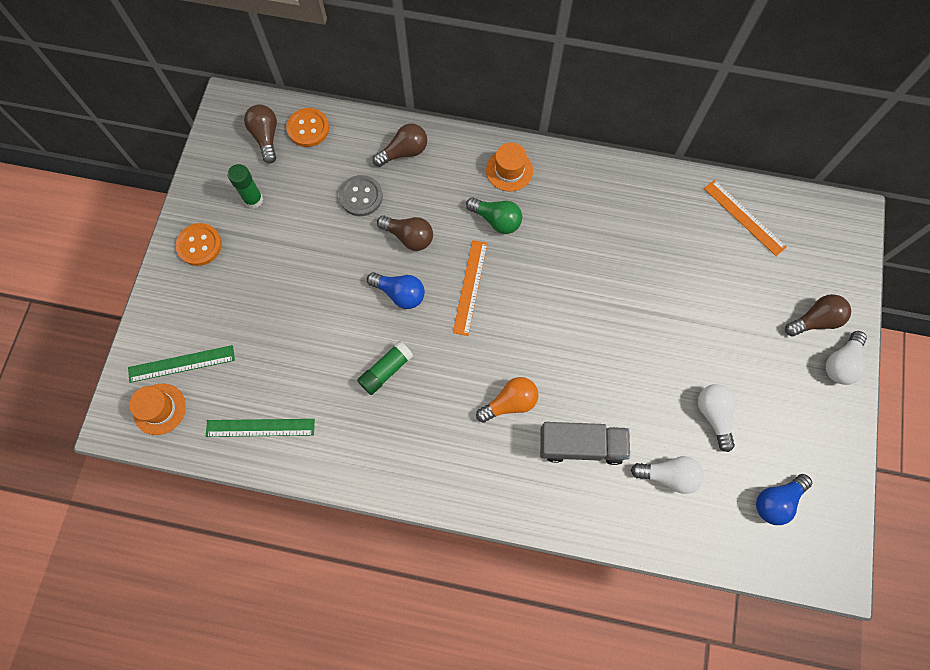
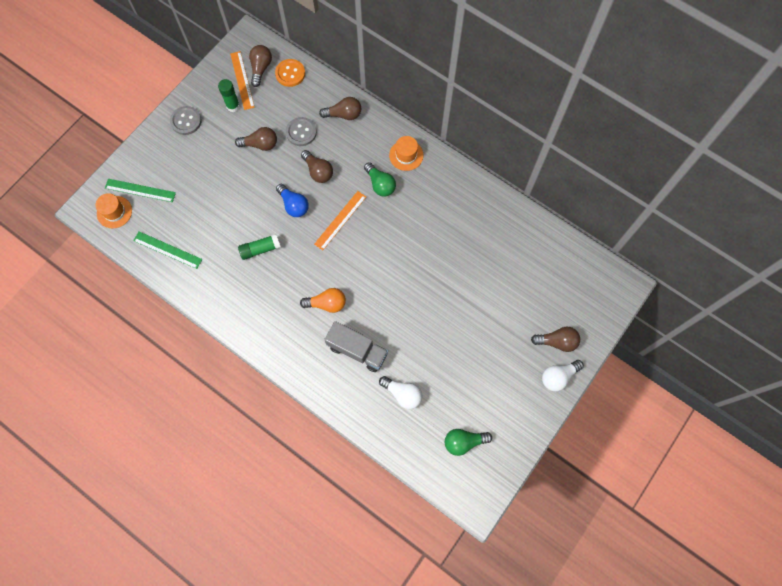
camera: 25 degrees right, 0 degrees up
orange button [175,223,222,266] -> grey button [170,106,201,135]
white light bulb [698,384,736,452] -> none
orange ruler [704,180,787,256] -> orange ruler moved to [230,51,255,110]
blue light bulb [756,474,812,525] -> green light bulb [445,429,492,456]
none -> brown light bulb [235,127,277,151]

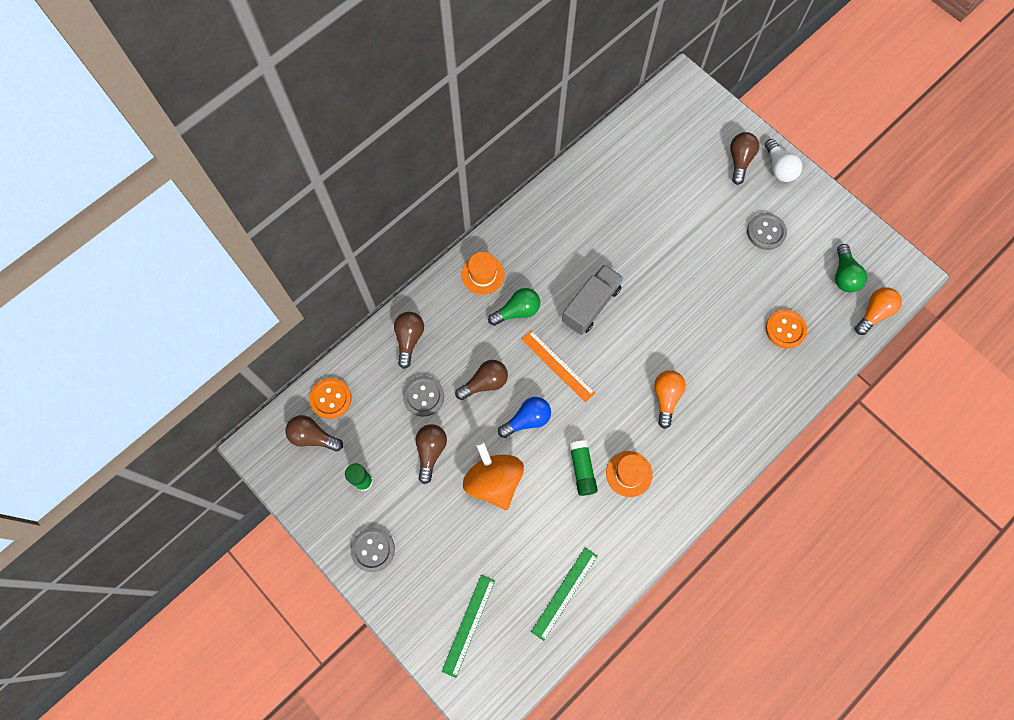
camera: 80 degrees left, 0 degrees up
orange hat [95,193,132,228] -> orange hat moved to [606,451,653,497]
orange ruler [230,51,255,110] -> none
grey truck [324,321,388,372] -> grey truck moved to [562,264,624,335]
white light bulb [379,376,423,409] -> orange button [765,309,807,349]
none -> orange spinning top [463,441,524,510]
none -> grey button [747,213,787,250]
none -> orange light bulb [855,287,902,335]

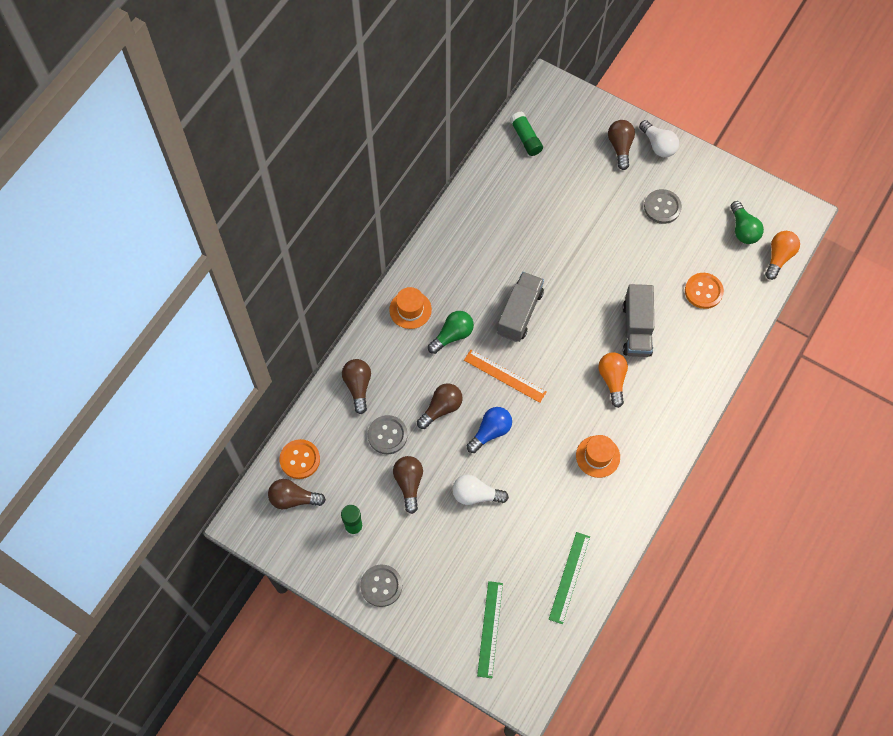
camera: 15 degrees left, 5 degrees down
orange spinning top [463,441,524,510] -> white light bulb [452,474,509,505]
green glue stick [569,440,598,496] -> green glue stick moved to [510,111,543,156]
none -> grey truck [623,284,654,357]

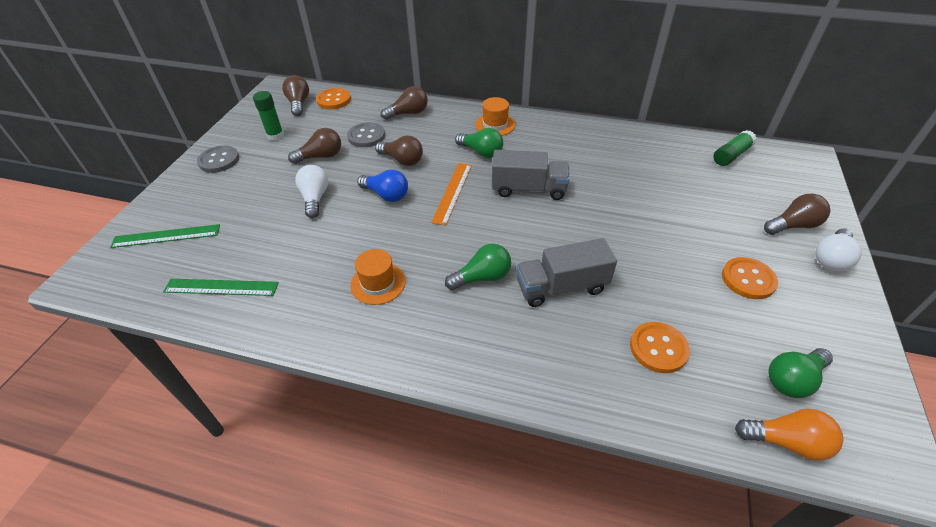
camera: 75 degrees right, 20 degrees down
orange light bulb [598,352,628,408] -> green light bulb [445,243,511,290]
grey button [644,189,682,224] -> orange button [722,257,778,299]

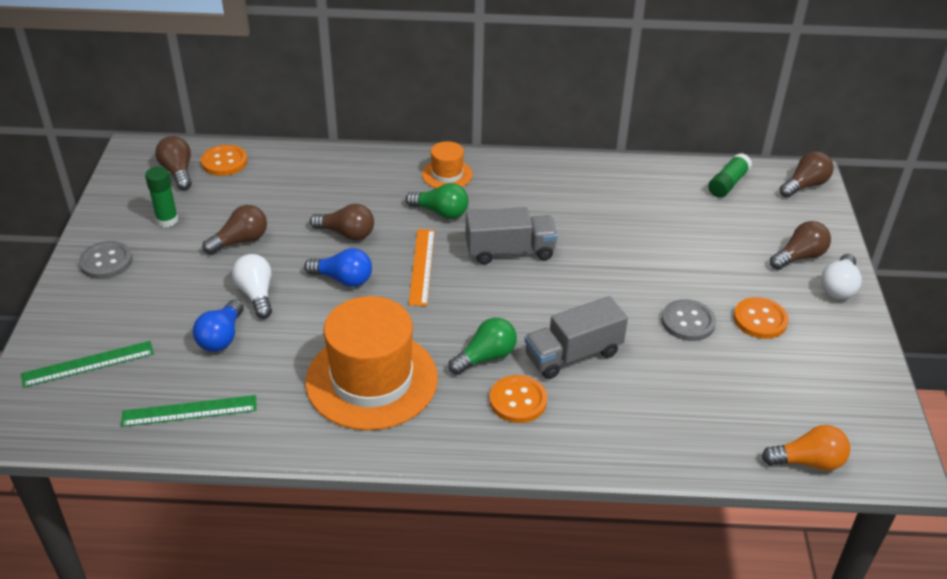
camera: 15 degrees left, 5 degrees down
grey button [347,122,385,147] -> grey button moved to [661,299,716,341]
orange hat [350,249,406,305] -> orange hat [305,296,438,430], size x2.11
brown light bulb [381,86,428,120] -> brown light bulb moved to [779,151,834,198]
orange button [630,322,690,373] -> orange button moved to [489,375,547,423]
green light bulb [768,348,833,398] -> none
none -> blue light bulb [193,299,244,352]

